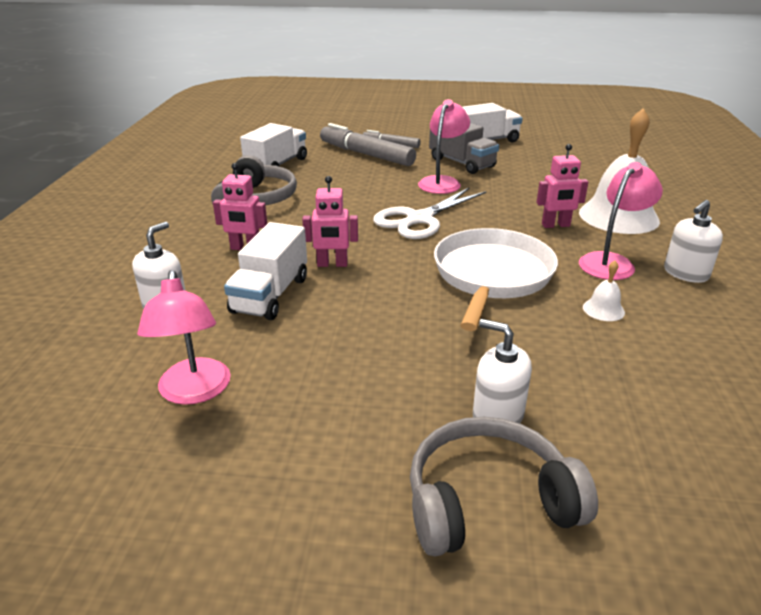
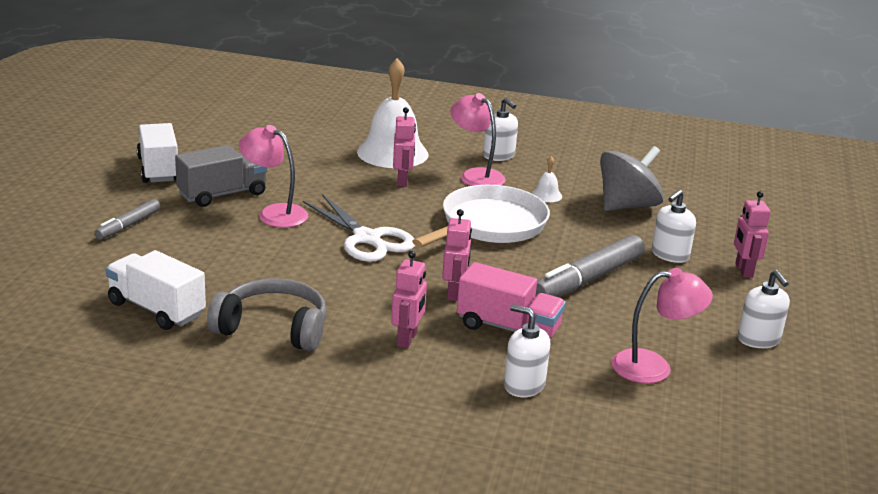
camera: 85 degrees left, 5 degrees down
white truck [224,222,307,320] -> pink truck [457,262,566,339]
grey marker [320,123,416,166] -> grey marker moved to [535,235,645,297]
grey headphones [410,417,598,556] -> pink robot [734,191,770,278]
white pan [434,228,558,331] -> white pan turned 105 degrees clockwise [412,185,550,247]
none -> grey spinning top [600,146,664,211]
none -> white soap dispenser [738,270,790,348]

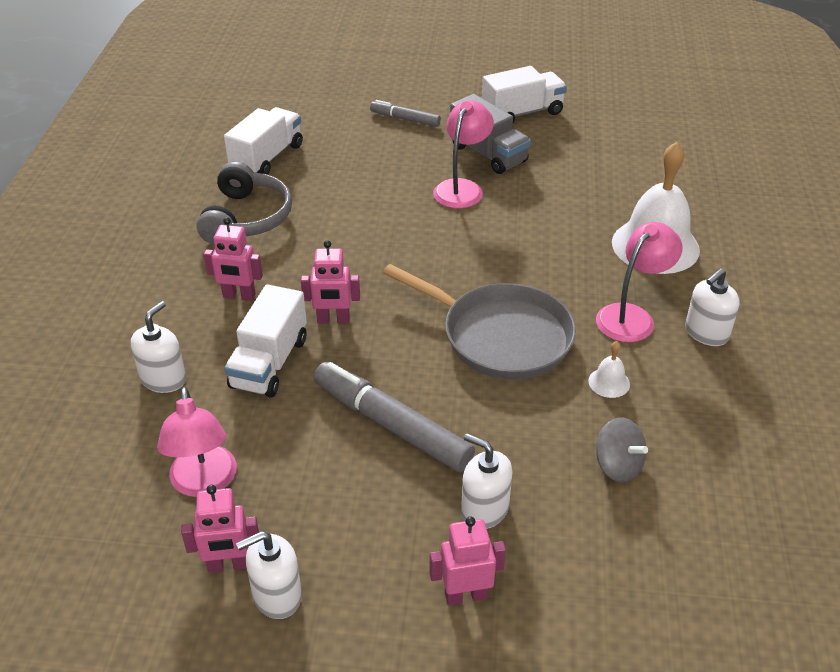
camera: 85 degrees right, 15 degrees up
white scissors [303,194,415,262] -> none
pink robot [393,107,416,187] -> pink robot moved to [181,485,259,573]
white pan [412,185,550,247] -> grey pan [383,264,576,380]
pink truck [457,262,566,339] -> white truck [224,284,307,398]
grey spinning top [600,146,664,211] -> grey spinning top [596,417,648,482], size x0.58

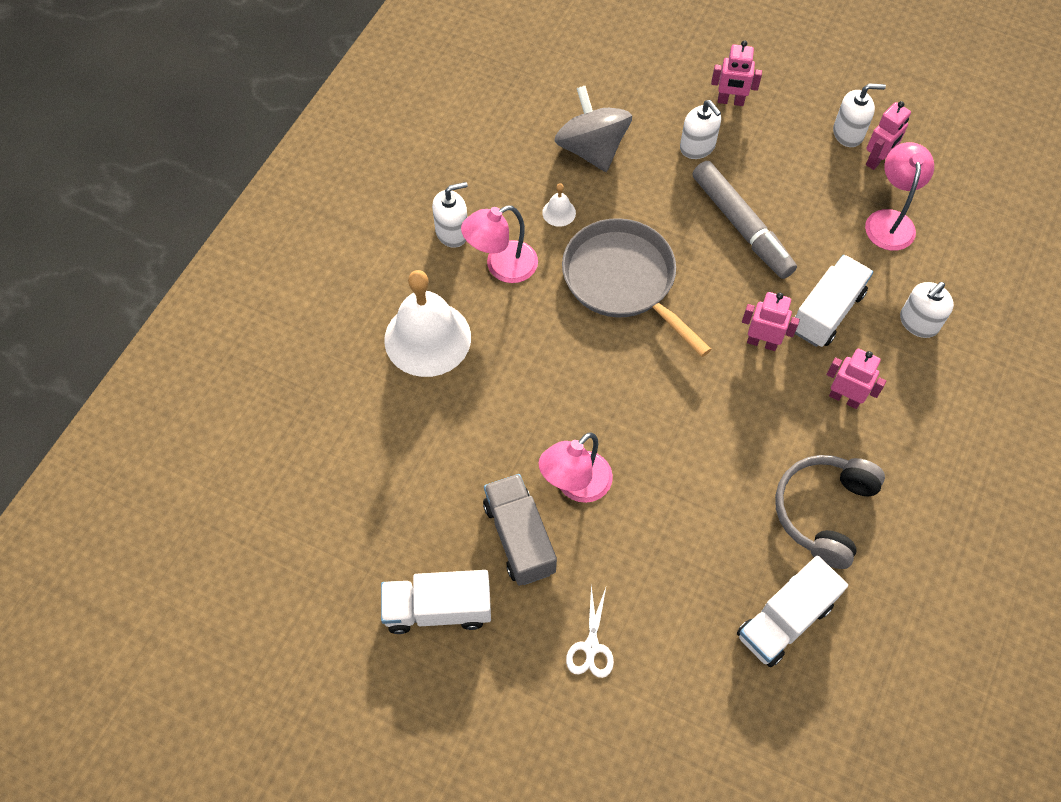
camera: 160 degrees left, 20 degrees up
pink robot [181,485,259,573] -> pink robot turned 120 degrees clockwise [866,101,911,170]
grey marker [370,100,441,127] -> white scissors [566,585,614,678]
grey spinning top [596,417,648,482] -> grey spinning top [554,86,632,172], size x1.72

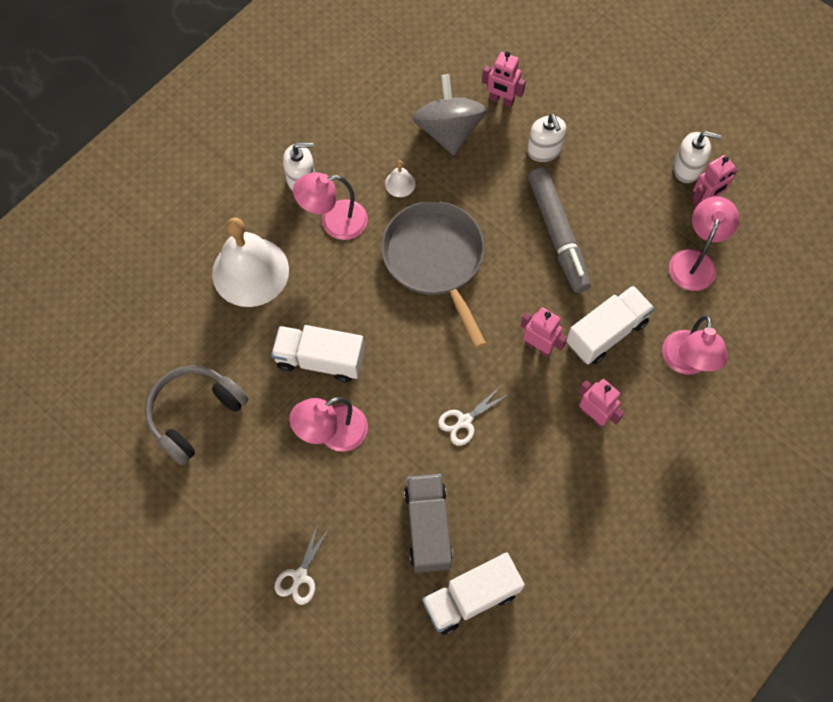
camera: 15 degrees right, 5 degrees up
white truck [381,570,491,634] -> white truck moved to [271,325,365,382]
grey truck [483,474,557,586] -> grey truck moved to [404,474,453,573]
pink robot [711,40,762,106] -> pink robot moved to [482,51,526,107]
grey headphones [775,455,885,569] -> grey headphones moved to [145,365,248,465]
white soap dispenser [900,282,954,338] -> pink lamp [662,315,728,375]
none -> white scissors [438,387,508,446]

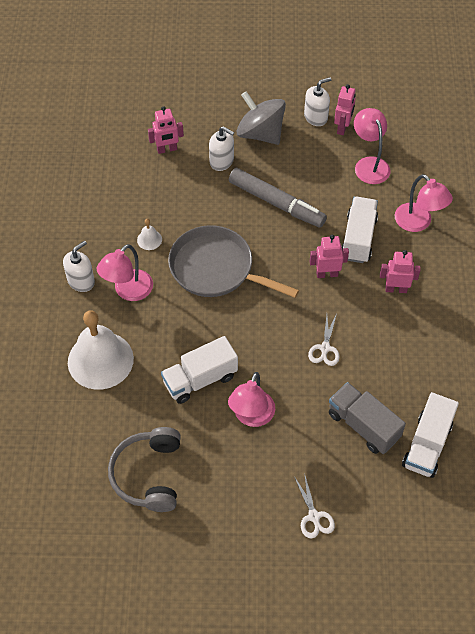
camera: 40 degrees left, 10 degrees down
grey spinning top [412,74,487,156] -> grey spinning top moved to [237,91,286,145]

